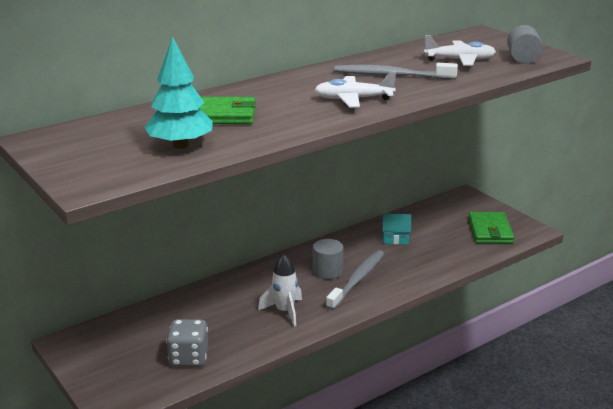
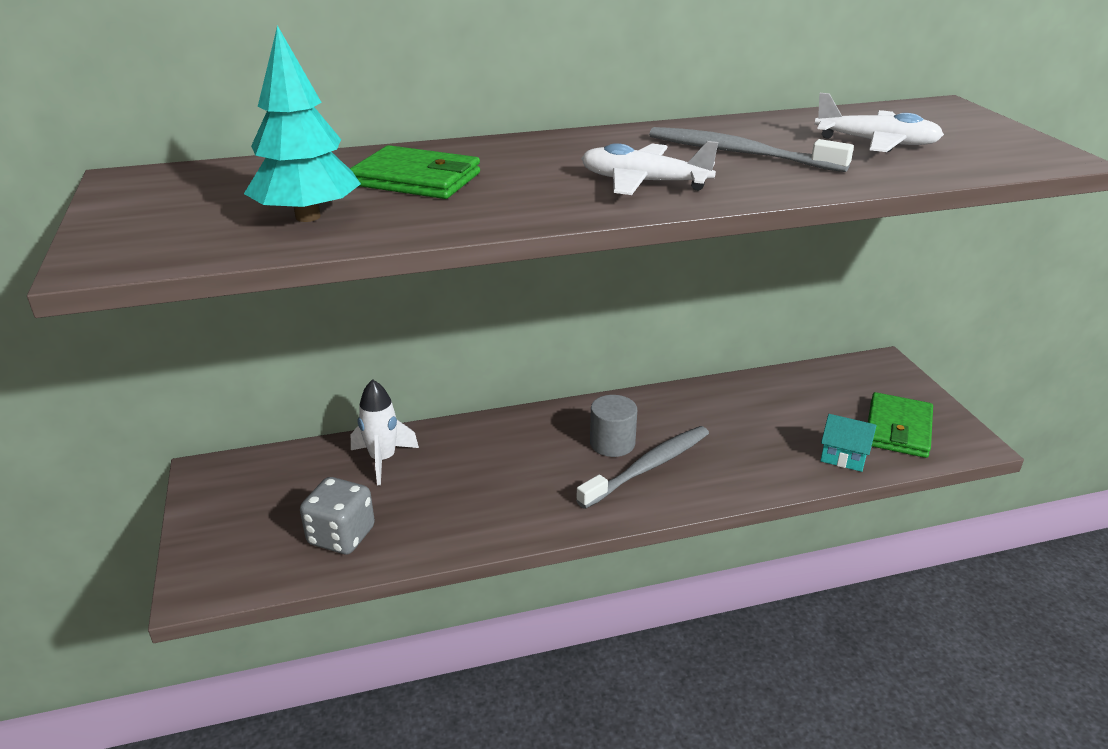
camera: 20 degrees right, 5 degrees up
white rocket [258,254,302,327] -> white rocket moved to [351,379,419,485]
turquoise house [382,213,411,244] -> turquoise house moved to [820,414,877,472]
grey cylinder [507,25,543,64] -> none

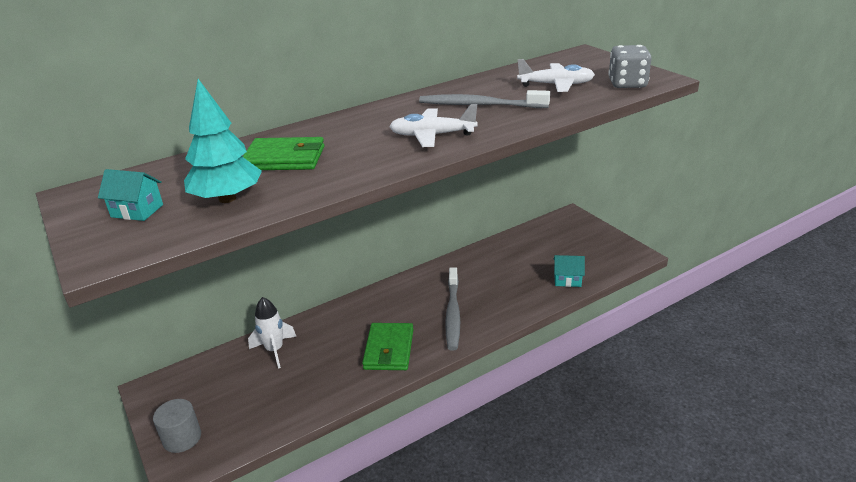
camera: 15 degrees left, 0 degrees up
grey dice [300,477,375,554] -> grey dice moved to [608,45,652,88]
grey toothbrush [576,426,709,509] -> grey toothbrush turned 150 degrees clockwise [445,267,460,351]
grey cylinder [590,395,637,457] -> grey cylinder moved to [153,399,201,453]
green wallet [868,392,933,458] -> green wallet moved to [362,323,413,370]
none -> turquoise house [98,169,163,221]

